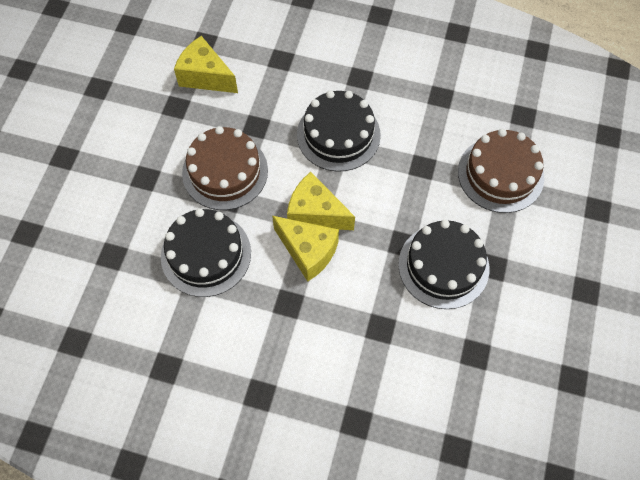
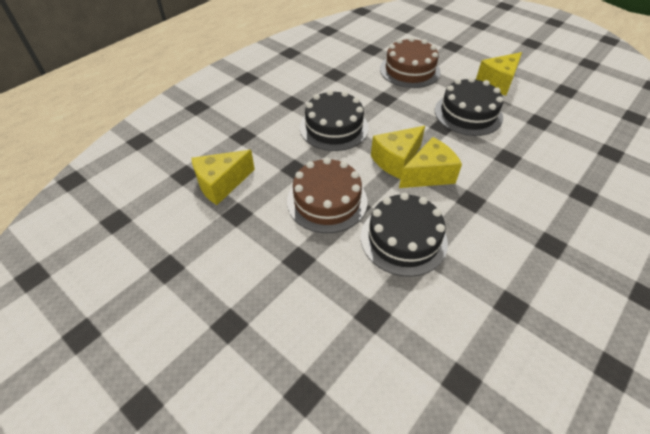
camera: 65 degrees left, 15 degrees down
none -> yellow cheese [476,52,522,96]

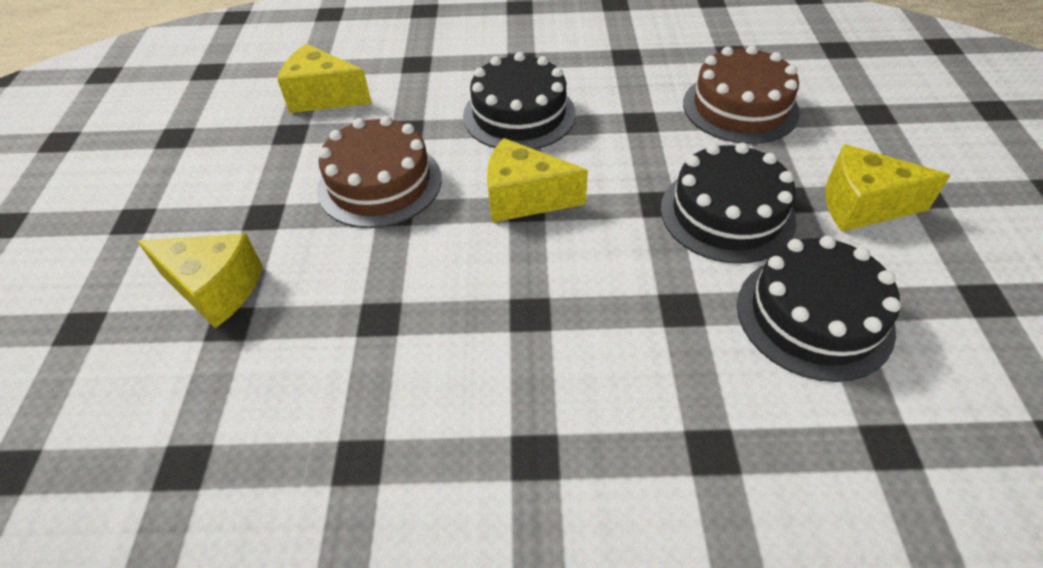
camera: 50 degrees right, 0 degrees up
black cake [361,193,448,277] -> black cake moved to [737,236,901,382]
yellow cheese [399,137,462,188] -> yellow cheese moved to [137,234,263,328]

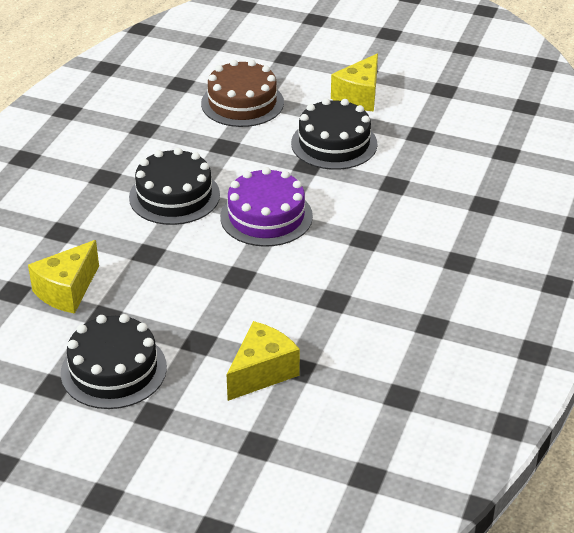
camera: 70 degrees left, 10 degrees down
brown cake [317,116,442,228] -> none
yellow cheese [487,138,588,223] -> purple cake [220,167,313,247]
black cake [737,236,901,382] -> black cake moved to [61,314,167,409]

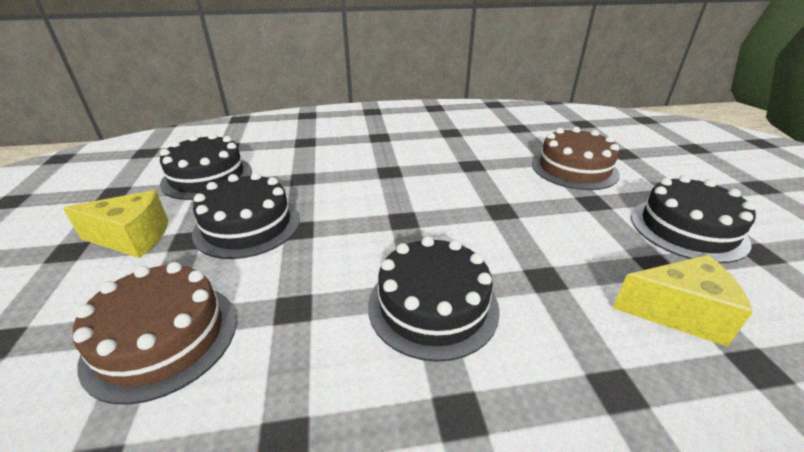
camera: 120 degrees left, 5 degrees down
purple cake [220,167,313,247] -> none
yellow cheese [227,321,300,401] -> brown cake [532,127,620,190]
none -> black cake [160,133,252,200]

